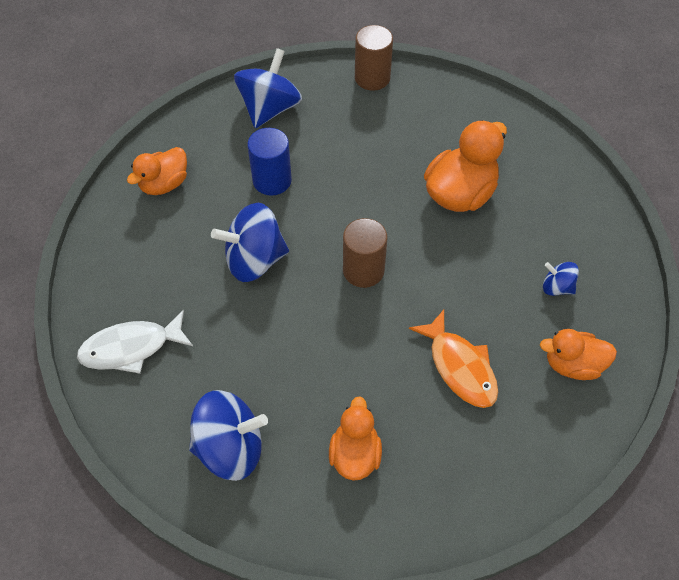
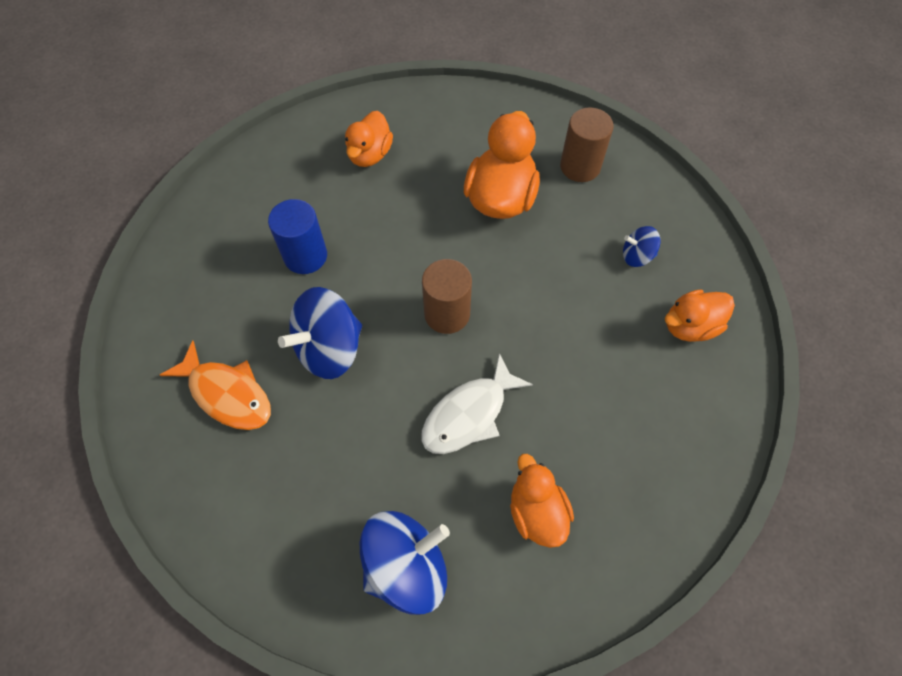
camera: 25 degrees left, 5 degrees up
white fish [77,310,193,374] -> white fish moved to [421,353,533,454]
orange duck [127,147,187,195] -> orange duck moved to [345,111,393,167]
blue spinning top [234,48,302,128] -> none
brown cylinder [355,25,393,91] -> brown cylinder moved to [560,108,614,182]
orange fish [409,310,498,408] -> orange fish moved to [160,340,271,430]

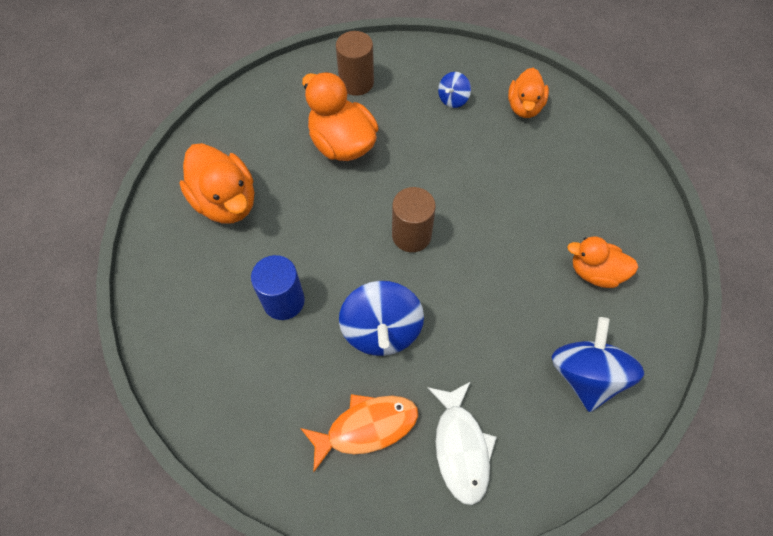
camera: 55 degrees left, 0 degrees up
orange duck [345,111,393,167] -> orange duck [180,143,254,224], size x1.55
white fish [421,353,533,454] -> white fish moved to [428,381,497,505]

